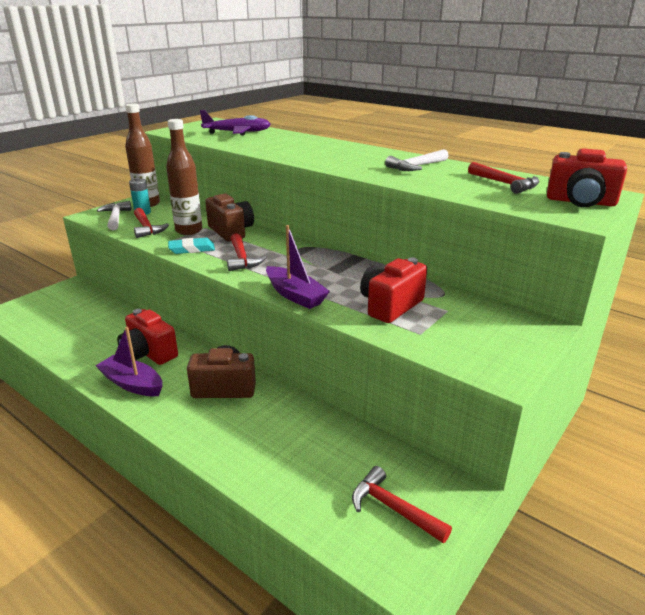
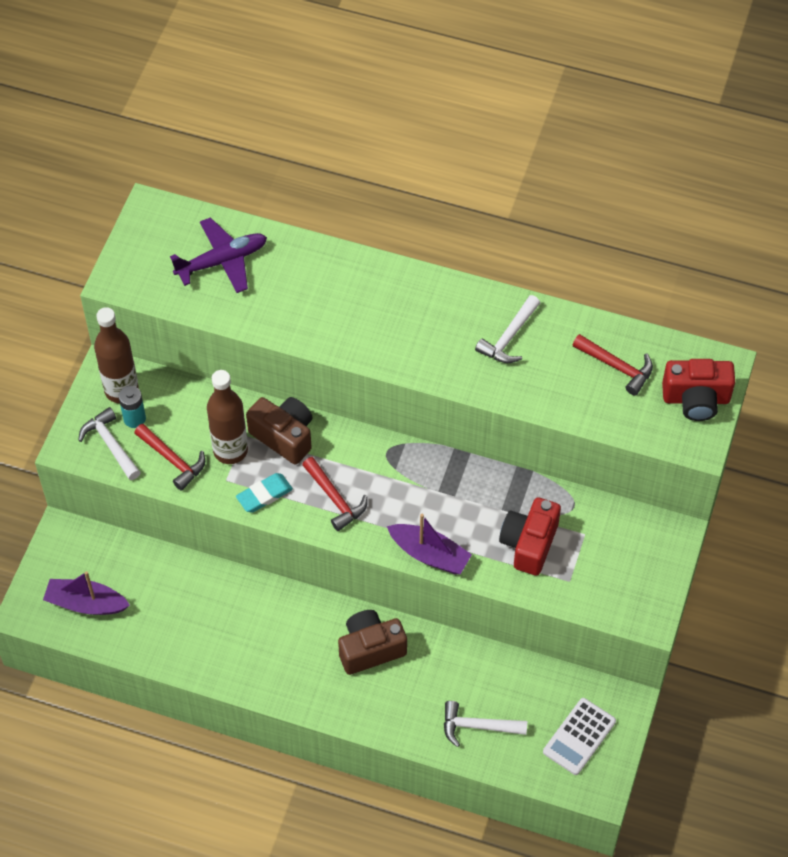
camera: 20 degrees left, 30 degrees up
purple boat [95,327,162,396] -> purple boat moved to [43,571,130,615]
red camera [117,309,178,365] -> none
red hammer [352,466,452,543] -> white calculator [543,698,616,775]
none -> white hammer [444,701,527,747]

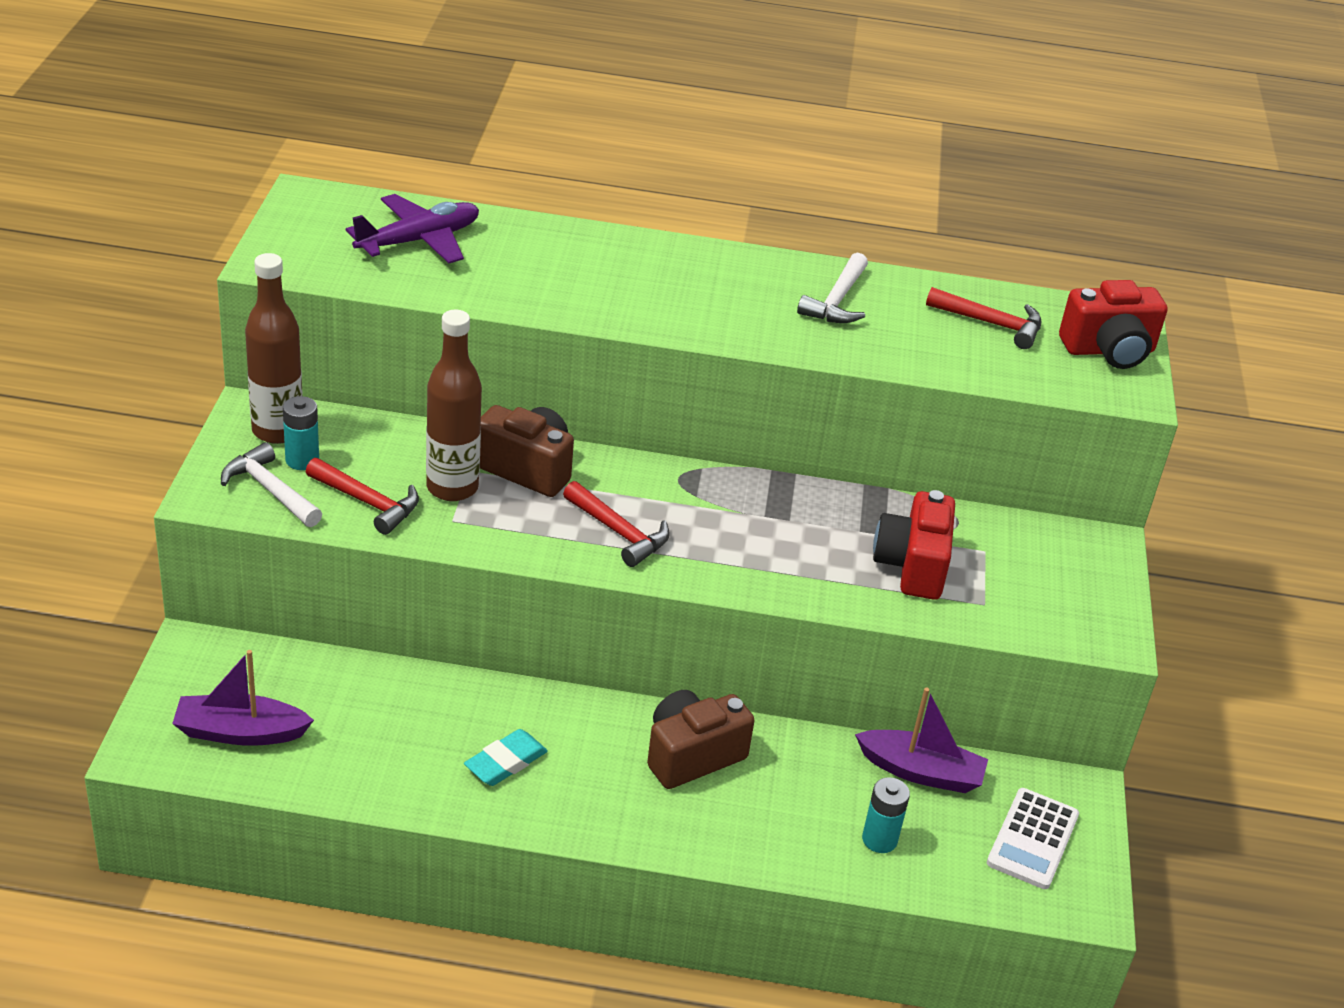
camera: 15 degrees left, 20 degrees down
turquoise eraser [236,473,293,512] -> turquoise eraser moved to [464,729,548,786]
purple boat [387,514,472,574] -> purple boat moved to [855,687,988,793]
white hammer [444,701,527,747] -> turquoise battery [862,777,910,853]

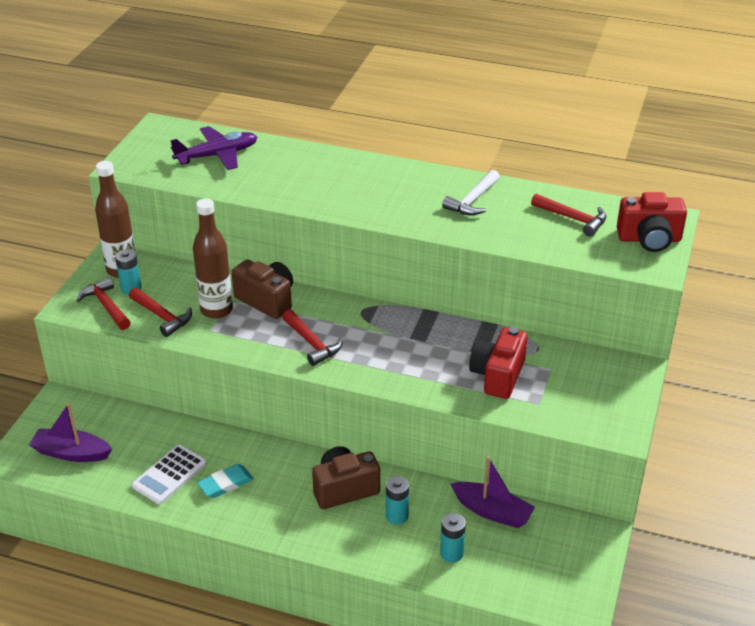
camera: 15 degrees right, 0 degrees up
white hammer [221,442,322,527] -> red hammer [76,277,131,330]
white calculator [987,788,1079,889] -> white calculator moved to [132,445,207,504]
none -> turquoise battery [386,476,409,525]

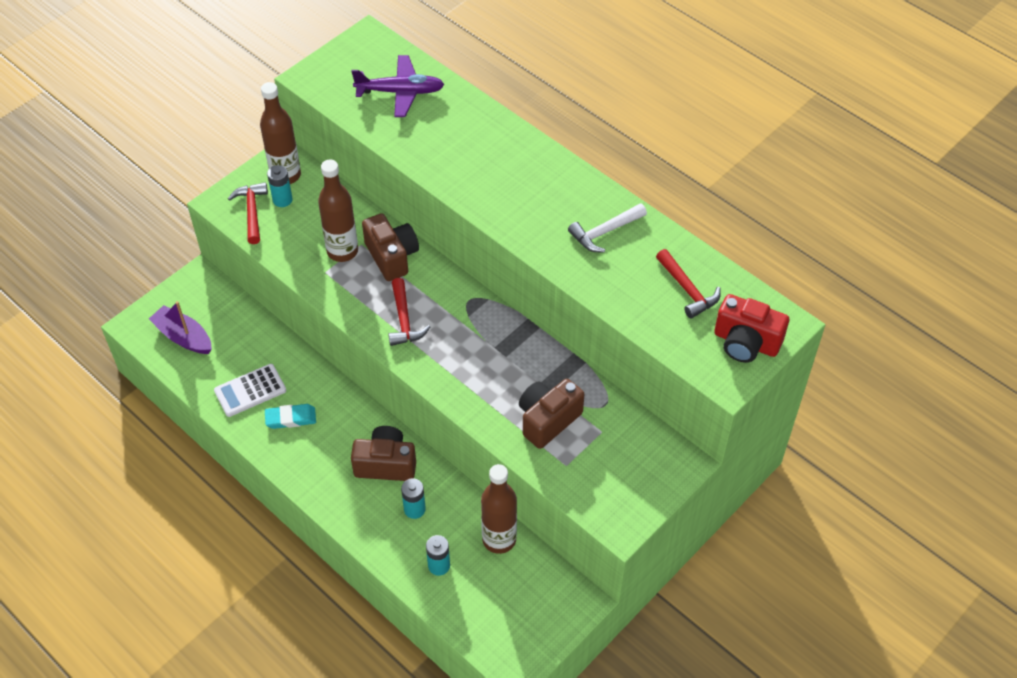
camera: 25 degrees right, 15 degrees up
red hammer [129,287,192,337] -> none
purple boat [451,456,535,528] -> brown bottle [481,464,517,554]
red camera [469,327,528,399] -> brown camera [519,379,584,449]

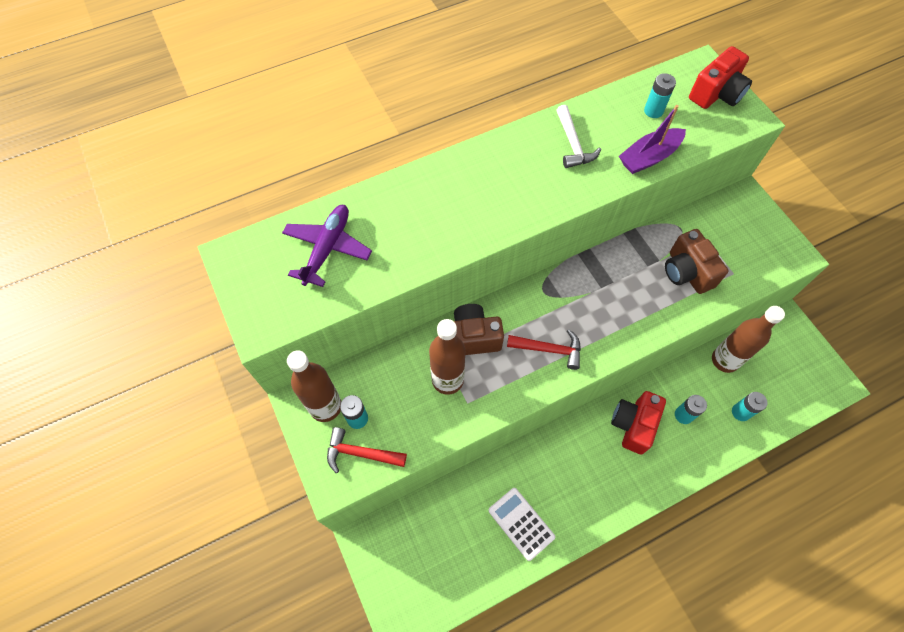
camera: 70 degrees left, 10 degrees up
purple boat [149,301,212,354] -> purple boat moved to [619,105,686,174]
white calculator [214,364,286,417] -> white calculator turned 150 degrees clockwise [488,488,555,561]
turquoise eraser [265,404,316,429] -> none
brown camera [351,426,416,481] -> red camera [611,391,666,455]
red hammer [656,249,721,319] -> turquoise battery [644,73,676,118]

